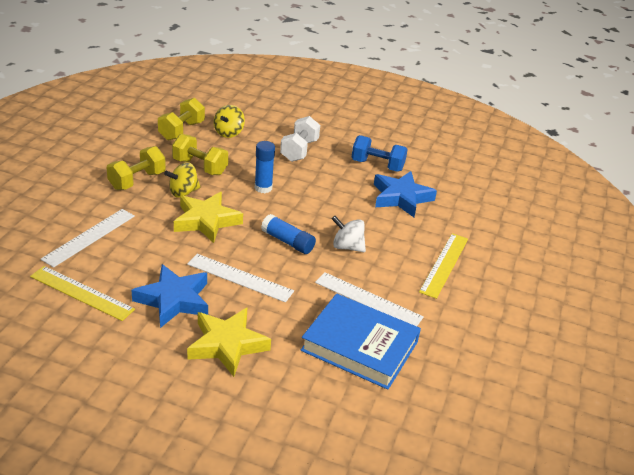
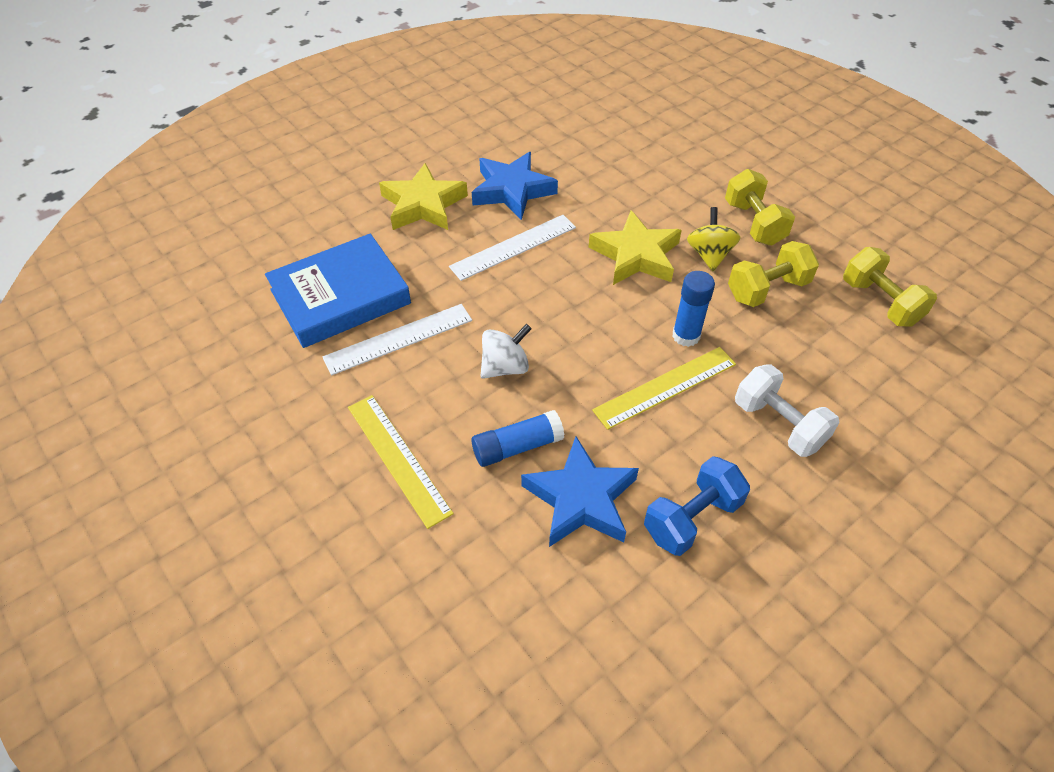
camera: 125 degrees right, 15 degrees up
yellow ruler [30,266,135,321] -> yellow ruler moved to [592,347,736,430]
white ruler [41,209,135,268] -> none
yellow spinning top [214,105,245,138] -> none
blue glue stick [261,214,316,254] -> blue glue stick moved to [471,410,564,467]

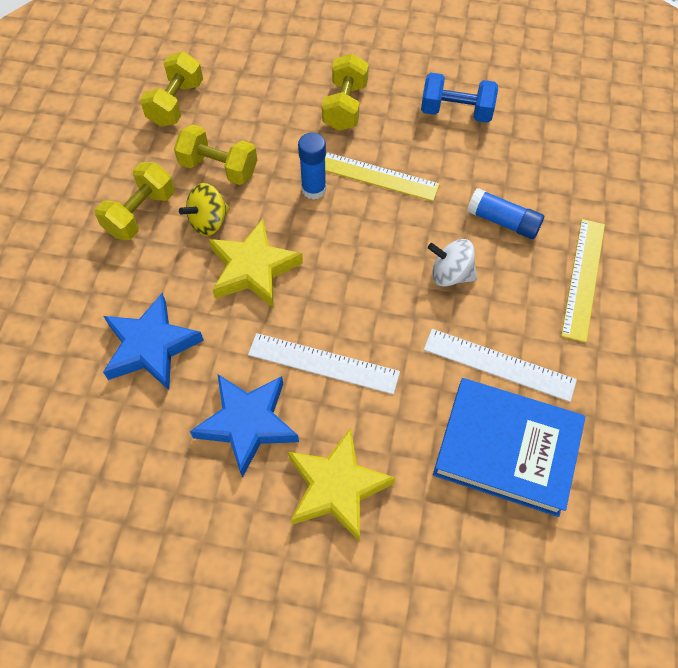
camera: 130 degrees left, 10 degrees up
blue star [521,437,639,547] -> blue star moved to [103,293,204,390]
white dumbbell [735,364,839,457] -> yellow dumbbell [322,54,369,131]

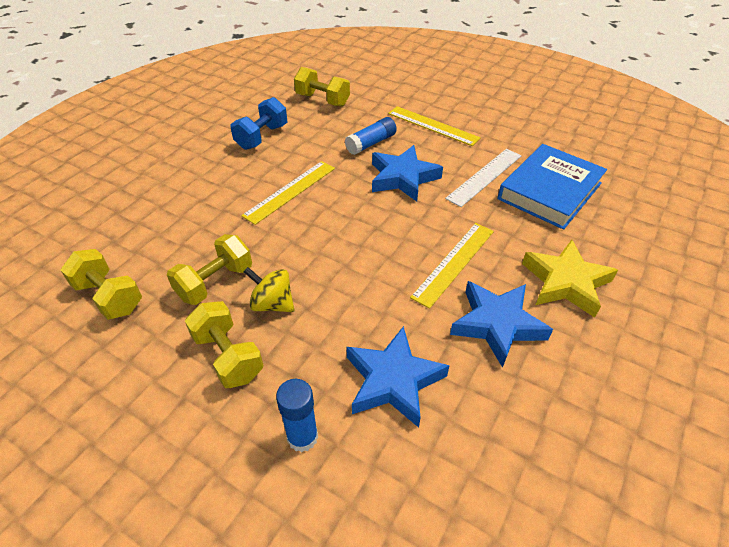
camera: 70 degrees left, 15 degrees down
yellow spinning top [179,183,230,236] -> yellow spinning top turned 135 degrees clockwise [243,267,294,312]
yellow star [209,219,303,307] -> none
white ruler [248,333,400,394] -> yellow ruler [410,223,494,309]
blue glue stick [298,133,326,200] -> blue glue stick moved to [276,379,318,452]
yellow dumbbell [322,54,369,131] -> yellow dumbbell moved to [294,67,350,106]
white spinning top [428,239,477,287] -> blue star [372,145,443,202]

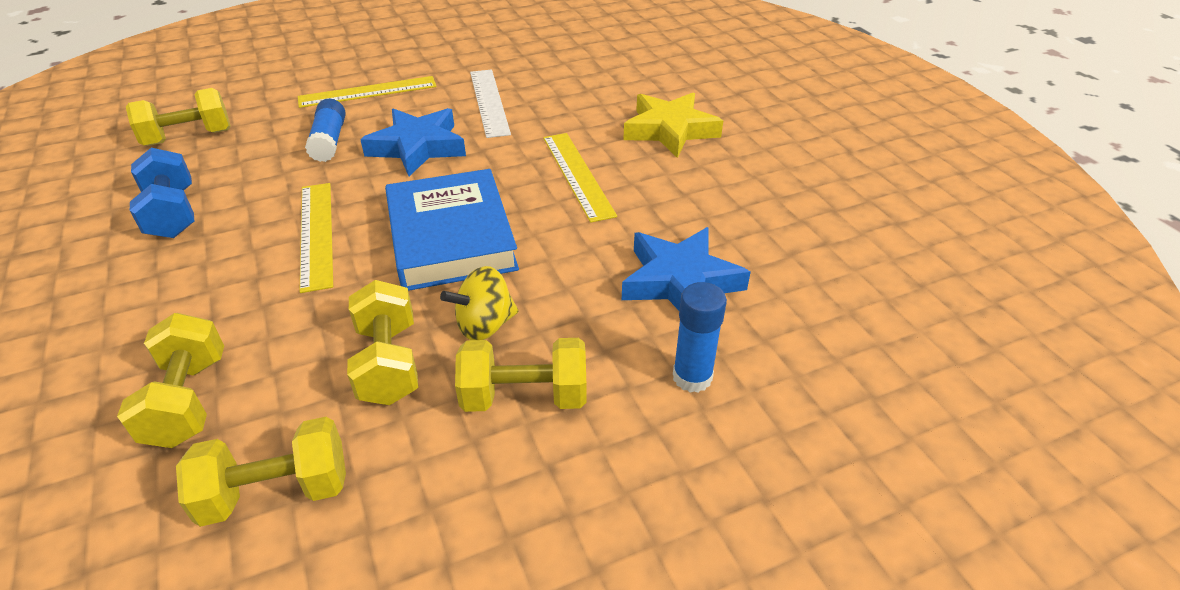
camera: 55 degrees left, 5 degrees down
blue star [450,281,553,368] -> none
blue book [498,144,607,230] -> blue book moved to [385,169,519,291]
none -> yellow dumbbell [117,313,224,448]

